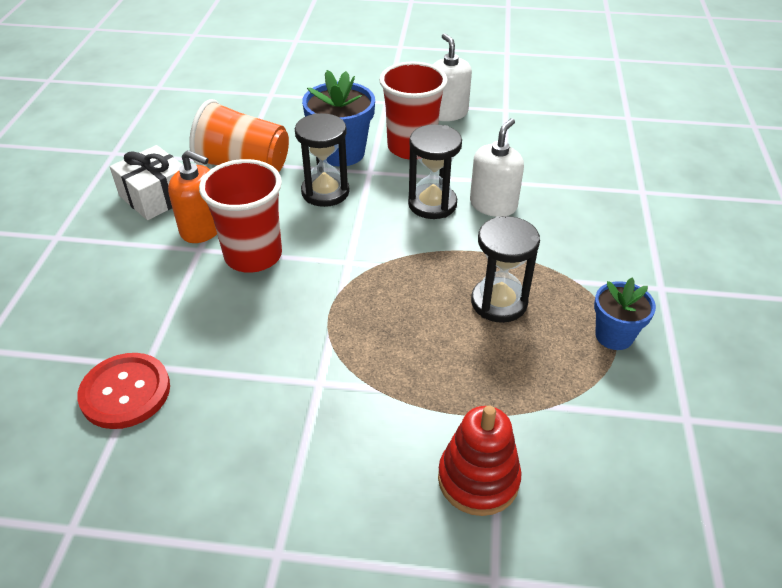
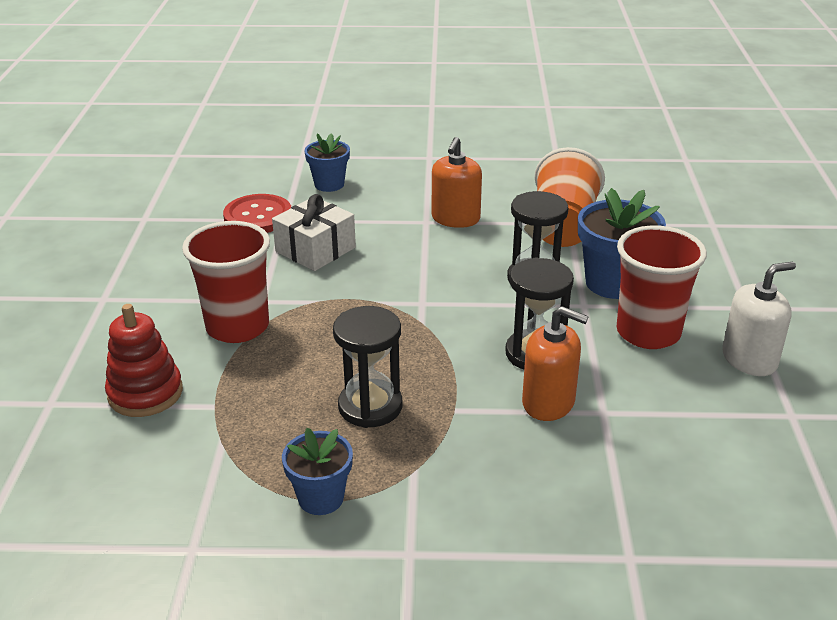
camera: 85 degrees right, 10 degrees down
white gift [110,145,183,220] -> white gift moved to [272,194,356,271]
red cup [199,159,282,273] -> red cup moved to [182,221,270,343]
white soap dispenser [470,118,524,217] -> orange soap dispenser [522,306,588,421]
none -> blue flower pot [305,133,350,192]

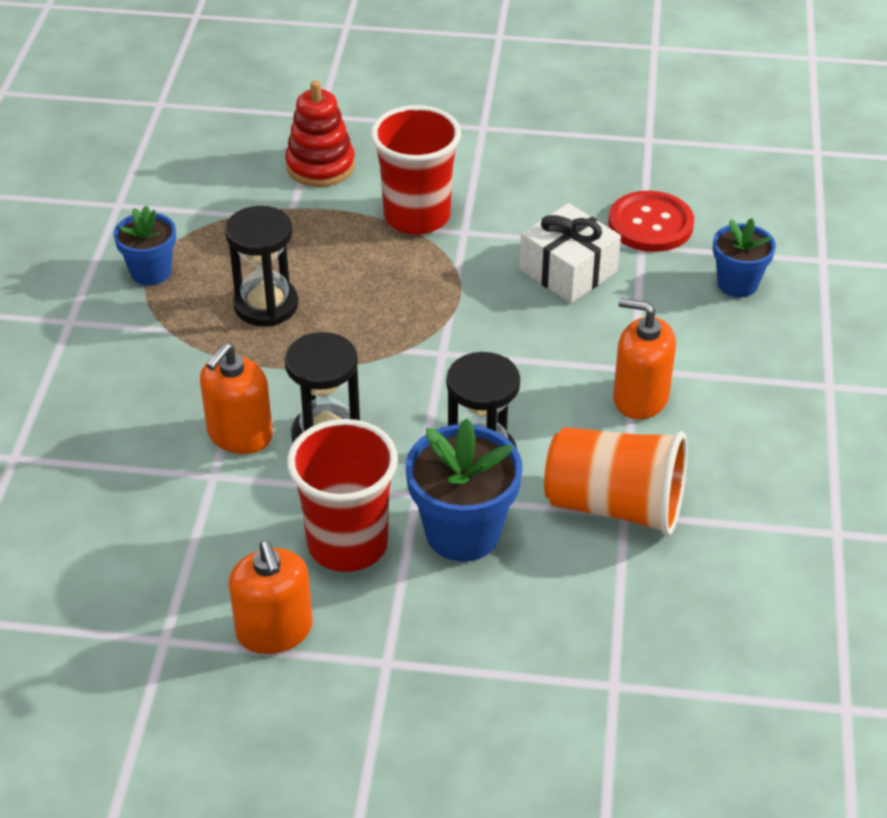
camera: 95 degrees right, 10 degrees up
white soap dispenser [722,262,796,376] -> orange soap dispenser [229,541,313,654]

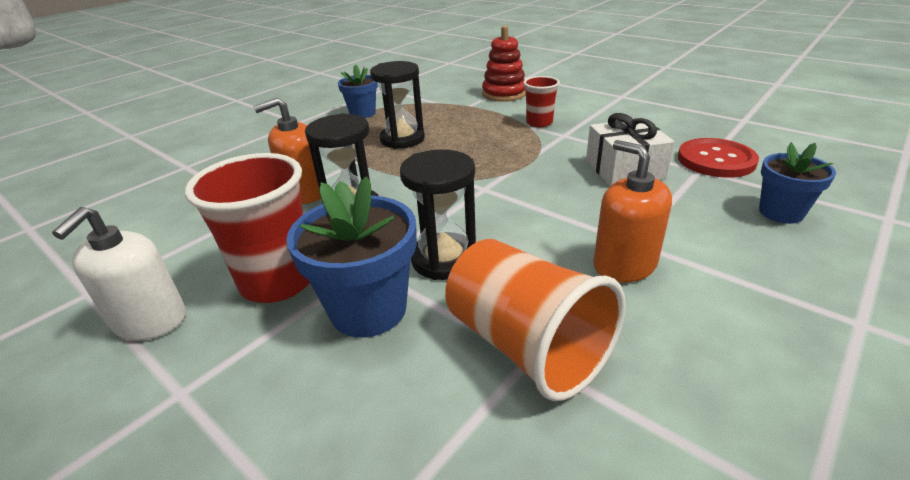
camera: 35 degrees right, 10 degrees down
orange soap dispenser [229,541,313,654] -> white soap dispenser [52,207,186,341]
red cup [371,105,461,235] -> red cup [523,76,560,127], size x0.56

